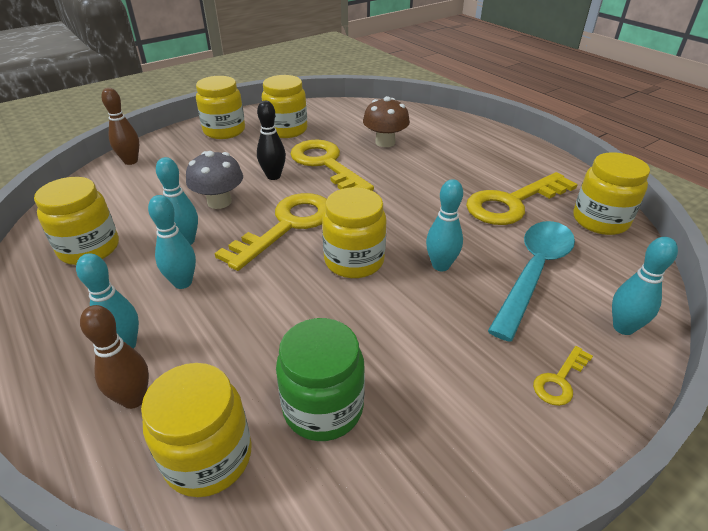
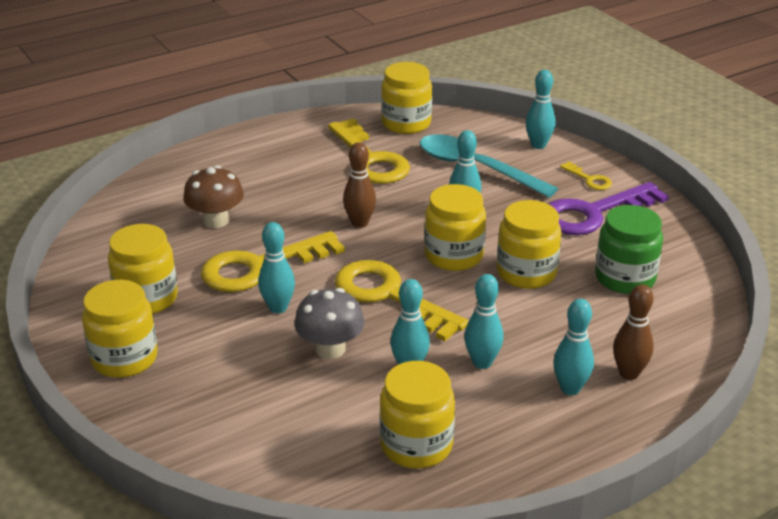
camera: 85 degrees left, 5 degrees down
brown bowling pin [101,88,139,165] -> brown bowling pin moved to [343,142,376,228]
yellow jar [141,363,252,497] -> yellow jar moved to [497,200,561,289]
black bowling pin [257,101,286,180] -> turquoise bowling pin [258,222,295,313]
none -> purple key [549,182,669,235]

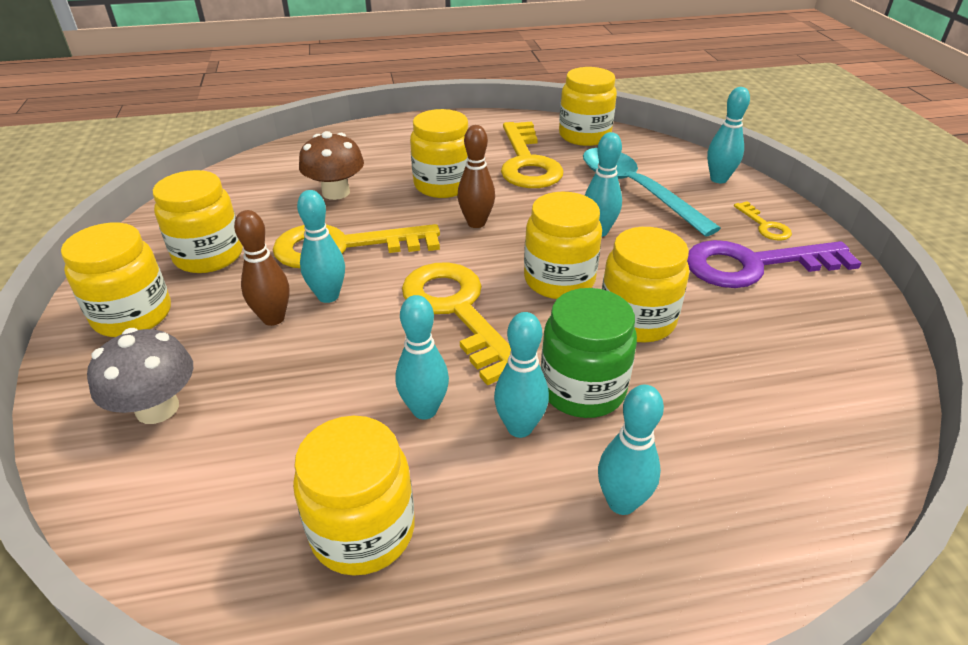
camera: 20 degrees right, 5 degrees up
grey mushroom [294,288,364,359] -> grey mushroom moved to [87,328,193,424]
green jar [595,205,663,294] -> green jar moved to [541,288,637,418]
brown bowling pin [613,284,654,380] -> brown bowling pin moved to [234,210,289,326]
none -> yellow jar [410,109,468,198]

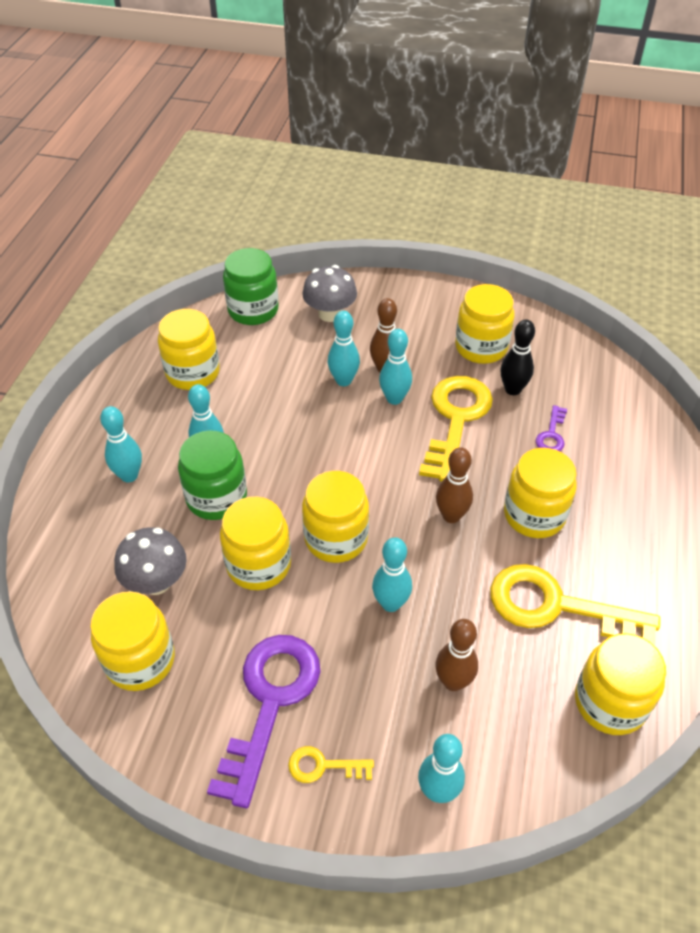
camera: 115 degrees right, 10 degrees up
yellow jar [61,223,171,337] -> yellow jar moved to [90,591,175,691]
brown mushroom [299,131,364,200] -> purple key [536,405,567,451]
turquoise bowling pin [396,295,449,419] -> turquoise bowling pin moved to [328,311,360,386]
yellow key [402,262,511,386] -> none
turquoise spoon [583,148,721,237] -> brown bowling pin [435,619,478,691]
none -> grey mushroom [114,527,187,595]
none -> green jar [223,248,279,325]
none -> black bowling pin [500,319,535,395]

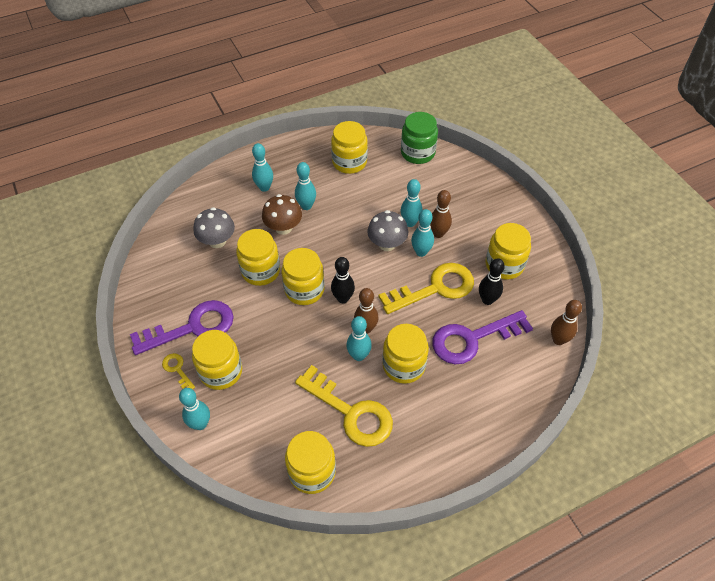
camera: 50 degrees right, 5 degrees up
yellow jar [90,591,175,691] -> yellow jar moved to [192,330,242,390]
green jar [178,430,247,520] -> brown mushroom [262,194,302,235]
grey mushroom [302,265,357,322] -> grey mushroom moved to [367,210,408,251]
turquoise bowling pin [372,537,412,612] -> turquoise bowling pin moved to [346,316,372,361]
brown bowling pin [435,619,478,691] -> brown bowling pin moved to [551,300,582,345]
yellow key [490,564,660,646] -> yellow key turned 150 degrees clockwise [295,365,393,447]
purple key [536,405,567,451] -> purple key [432,310,533,364], size x2.21
none -> black bowling pin [331,257,355,303]

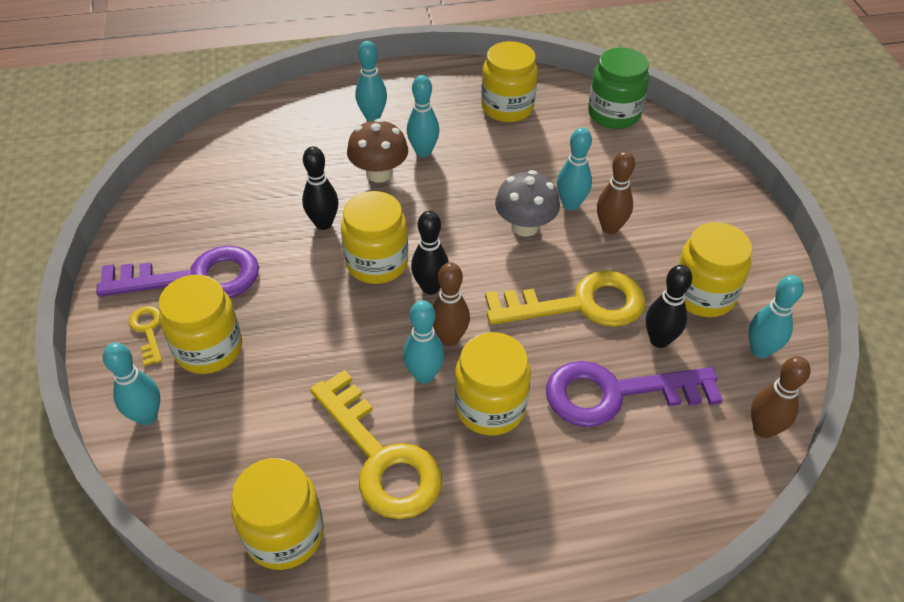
camera: 15 degrees right, 5 degrees down
grey mushroom [194,207,235,248] -> none
yellow jar [236,229,280,286] -> black bowling pin [302,146,338,230]
turquoise bowling pin [411,209,434,257] -> turquoise bowling pin moved to [749,275,804,358]

